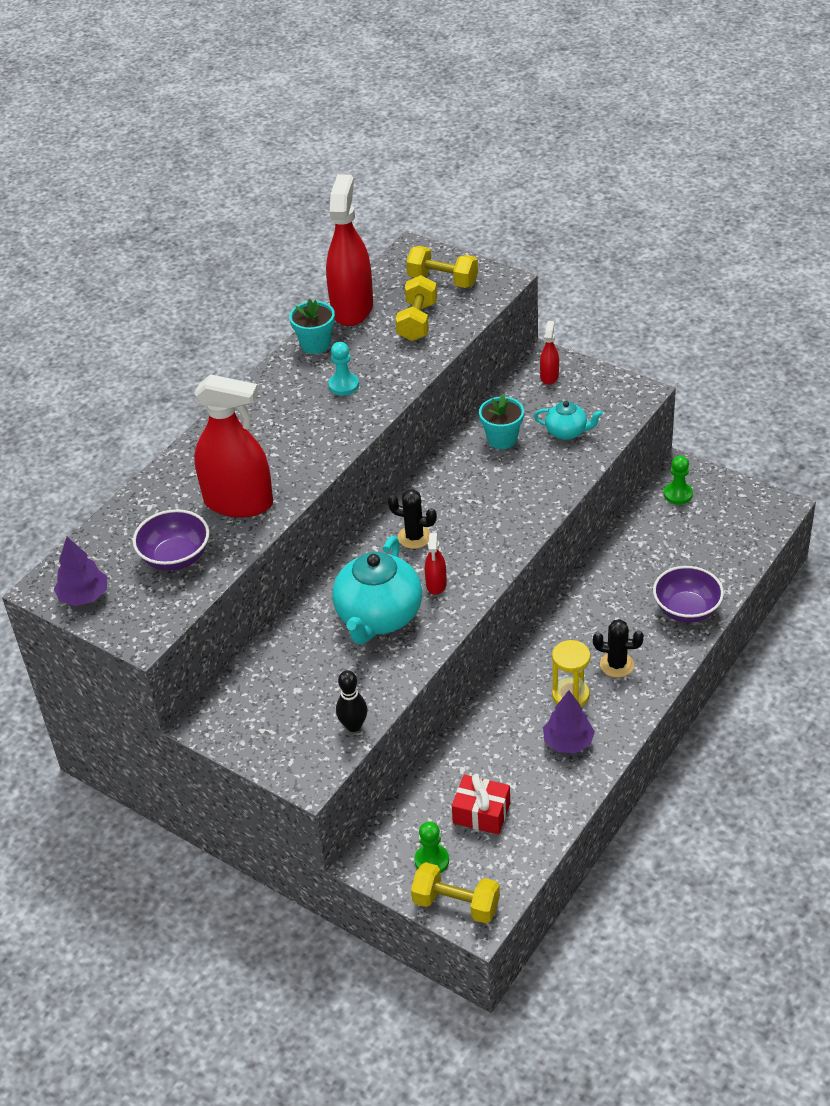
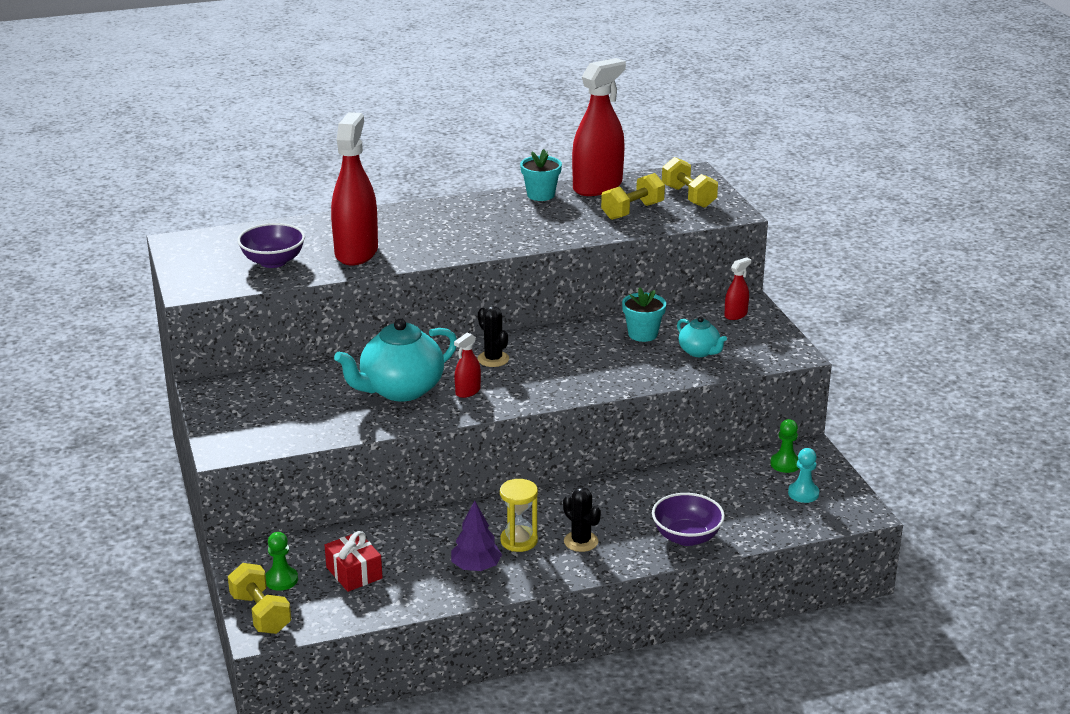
camera: 35 degrees right, 15 degrees down
purple tree [54,537,107,606] -> none
red spray bottle [194,374,273,518] -> red spray bottle turned 135 degrees counterclockwise [331,112,378,265]
turquoise pawn [328,342,359,395] -> turquoise pawn moved to [788,448,819,503]
black bowling pin [336,670,367,732] -> none

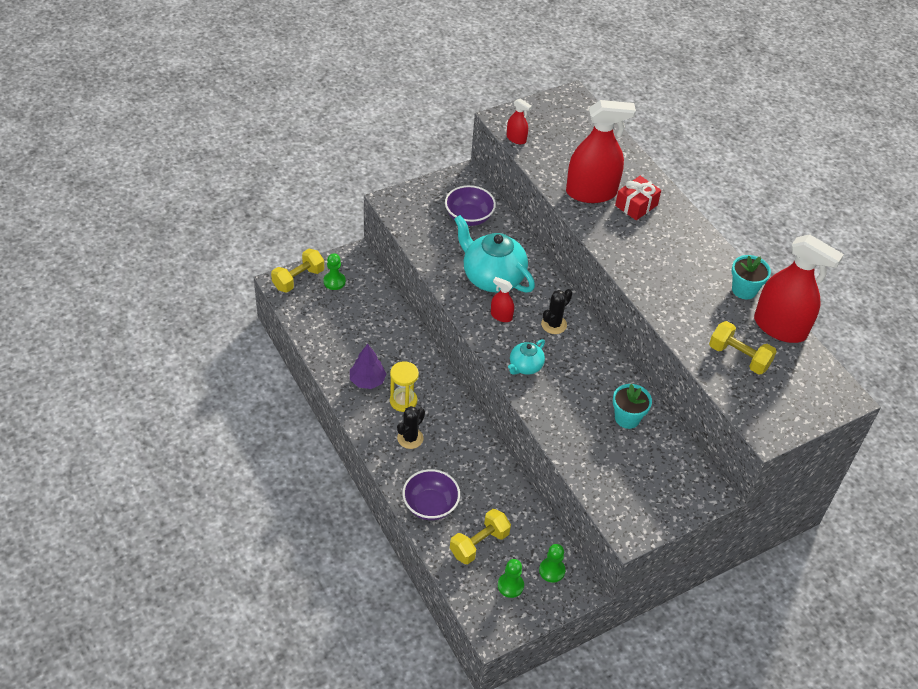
camera: 75 degrees right, 20 degrees up
purple bowl [237,223,305,268] -> purple bowl moved to [445,185,496,226]
red gift [325,531,383,592] -> red gift moved to [615,176,661,220]
yellow dumbbell [662,157,718,208] -> yellow dumbbell moved to [450,509,511,564]
turquoise teapot [677,317,727,357] -> turquoise teapot moved to [508,339,545,375]
red spray bottle [725,257,751,320] -> red spray bottle moved to [507,99,532,144]
turquoise pawn [788,448,819,503] -> green pawn [498,559,524,598]

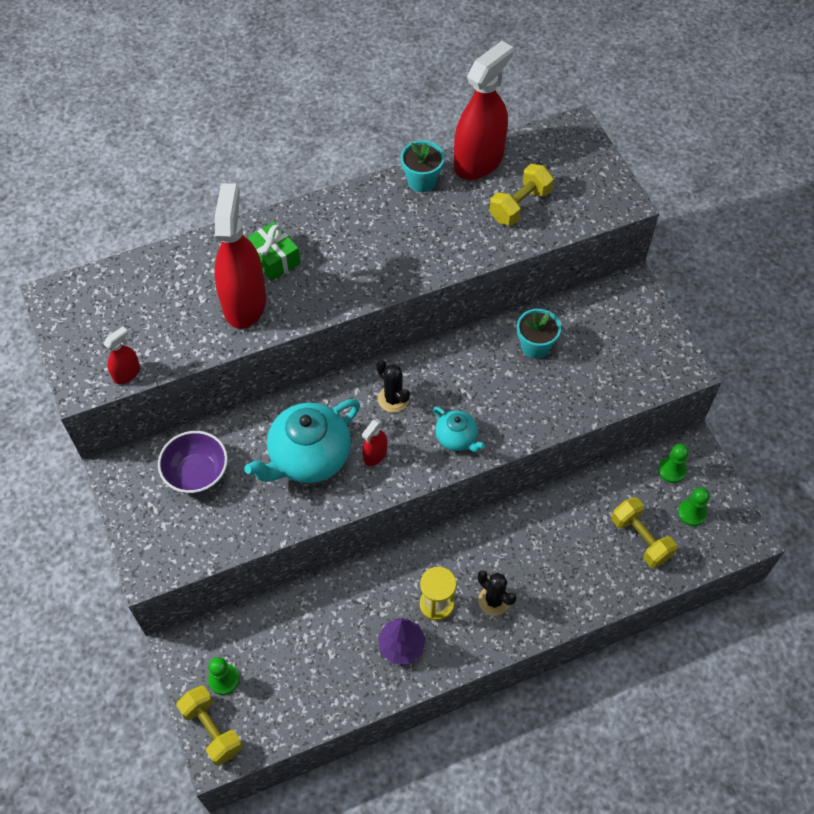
camera: 80 degrees left, 10 degrees up
purple bowl [402,469,460,520] -> none
red gift [615,176,661,220] -> green gift [247,222,300,281]

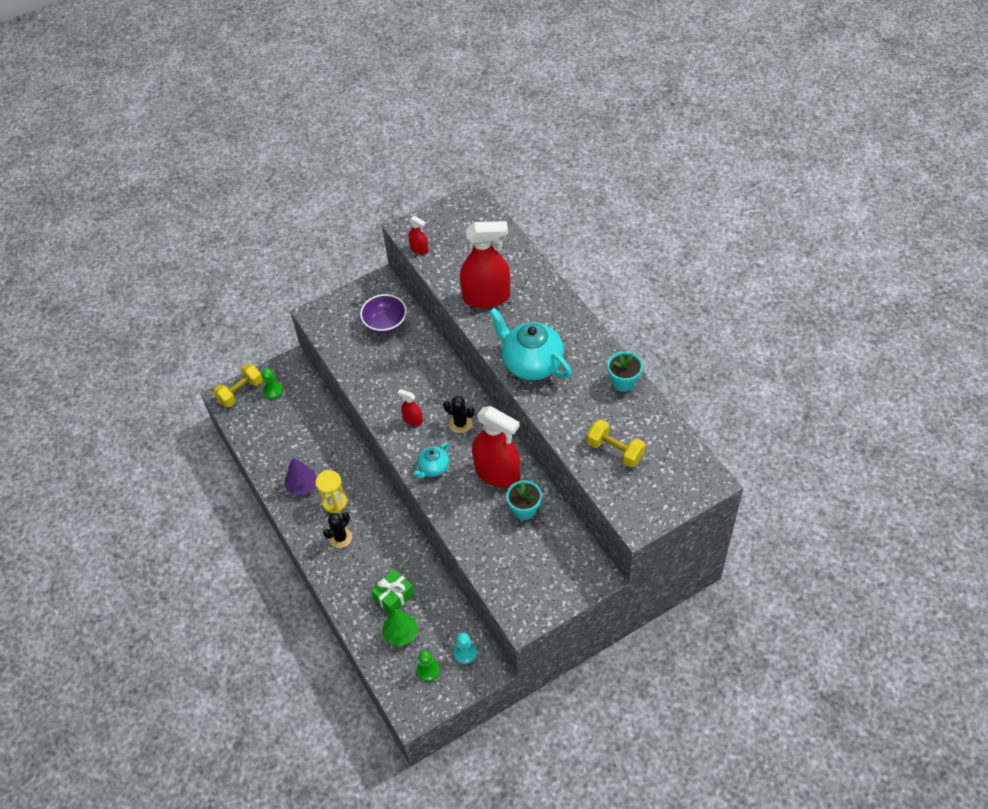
camera: 85 degrees right, 5 degrees down
turquoise teapot [244,399,360,483] -> turquoise teapot moved to [489,308,572,380]
green gift [247,222,300,281] -> green gift moved to [371,569,414,614]
black cactus [376,360,410,413] -> black cactus turned 75 degrees clockwise [443,396,475,433]
red spray bottle [454,41,513,180] -> red spray bottle moved to [472,406,520,488]
yellow dumbbell [611,497,677,568] -> green tree [382,609,418,646]
green pawn [658,444,689,483] -> turquoise pawn [454,633,477,664]

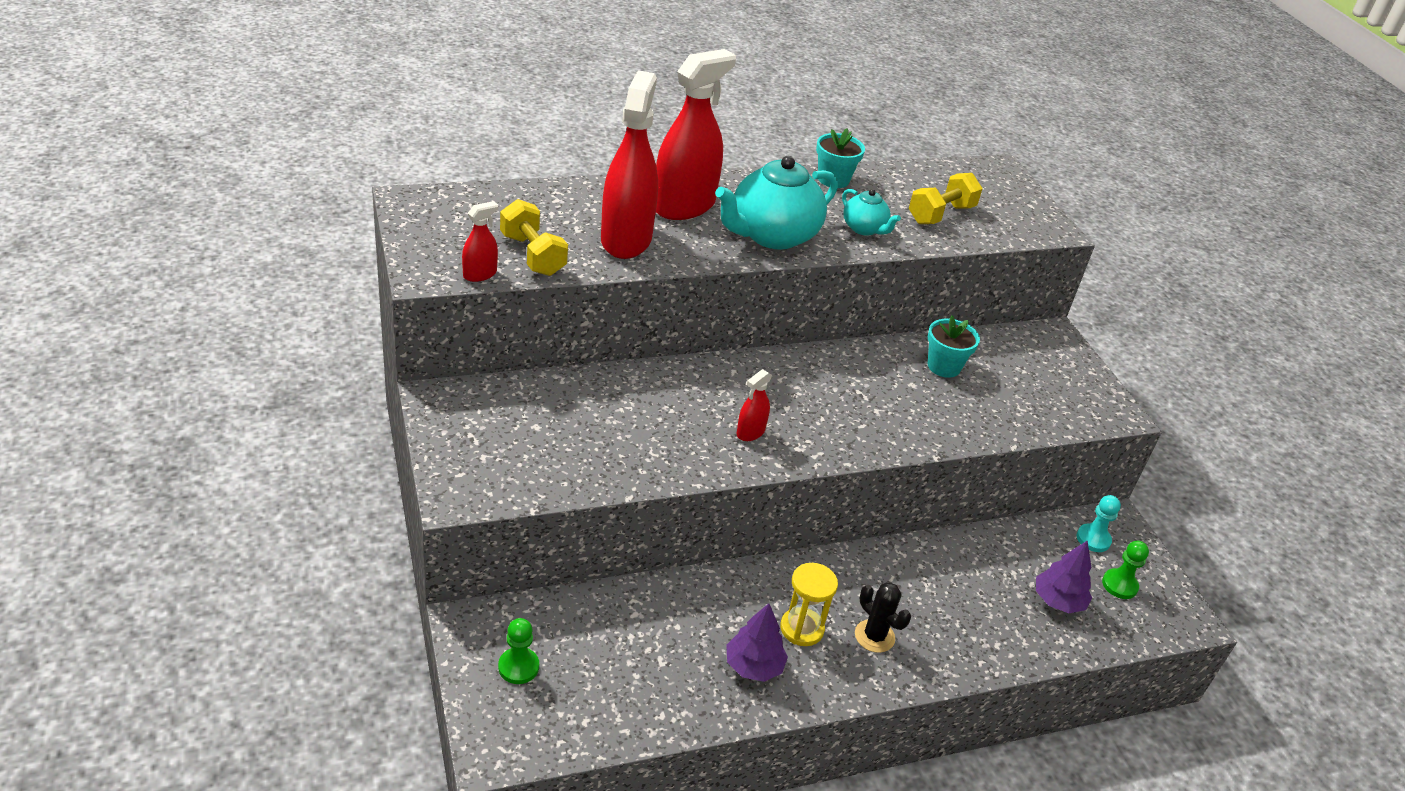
camera: 85 degrees left, 15 degrees down
yellow dumbbell [213,363,263,407] -> yellow dumbbell moved to [500,199,568,276]
purple bowl [360,294,407,334] -> none
green gift [371,569,414,614] -> none
green tree [382,609,418,646] -> purple tree [1036,540,1092,613]
turquoise teapot [413,442,449,478] -> turquoise teapot moved to [842,189,901,236]
black cactus [443,396,475,433] -> none
red spray bottle [472,406,520,488] -> red spray bottle moved to [656,49,736,220]

